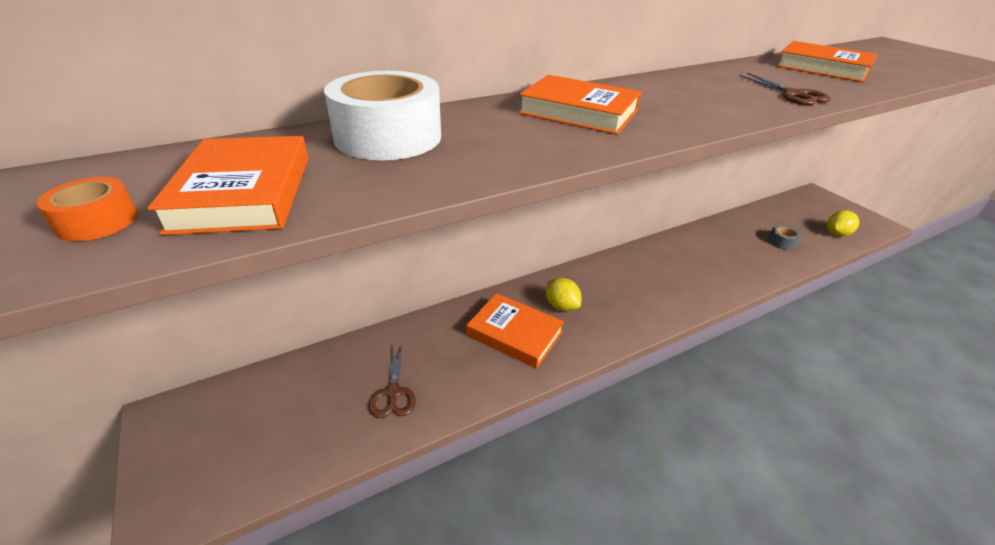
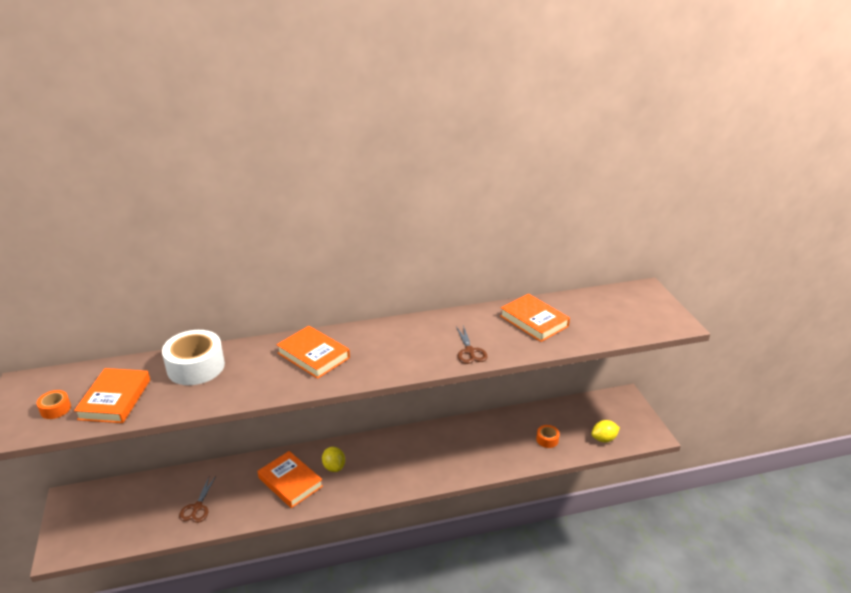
camera: 15 degrees right, 5 degrees down
grey tape [768,225,802,250] -> orange tape [536,425,560,448]

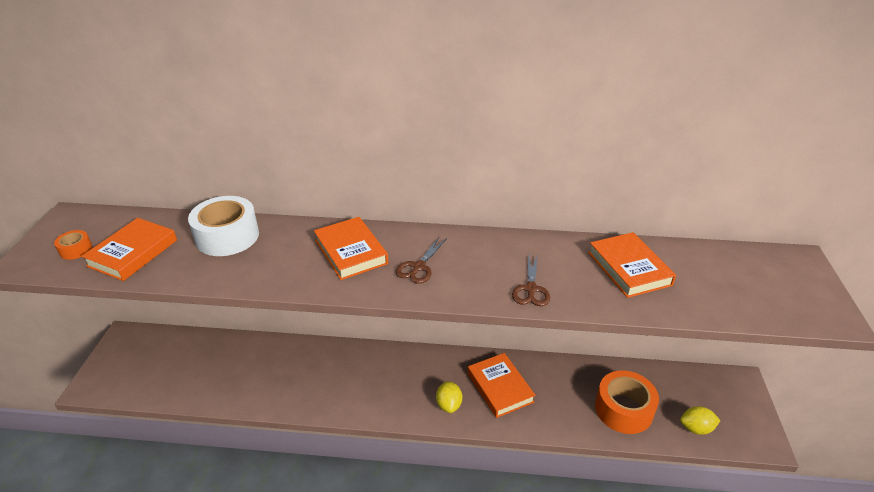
camera: 20 degrees right, 5 degrees up
brown scissors [179,476,216,523] -> brown scissors moved to [395,237,447,284]
orange book [258,451,323,508] -> orange book moved to [468,353,536,418]
yellow lemon [322,447,345,472] -> yellow lemon moved to [436,381,462,413]
orange tape [536,425,560,448] -> orange tape [595,370,659,434], size x2.12

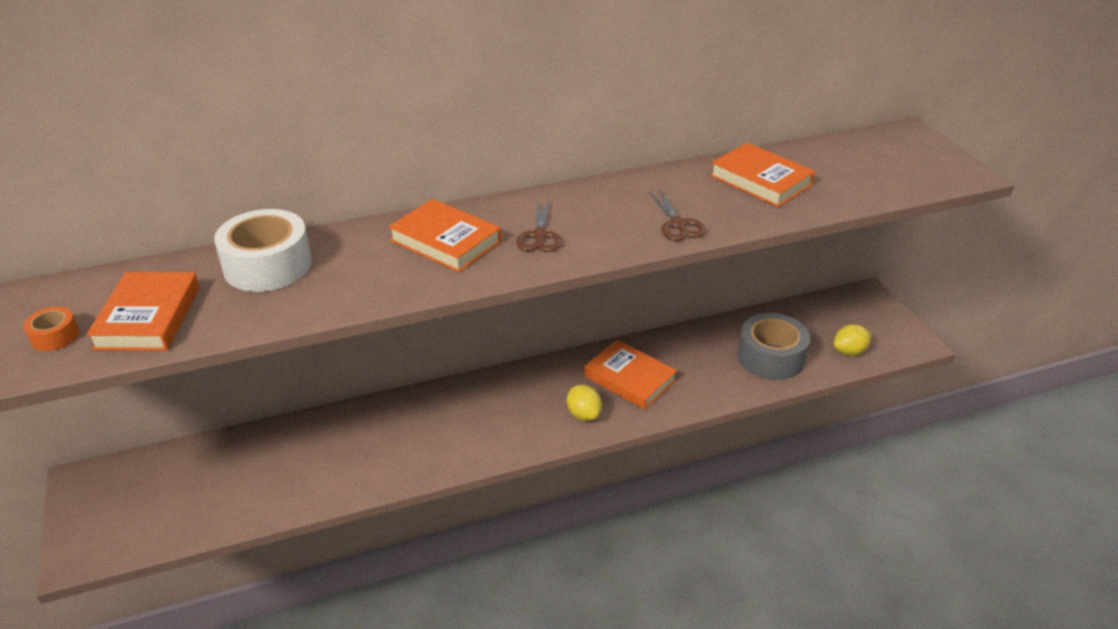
camera: 25 degrees left, 0 degrees up
orange tape [595,370,659,434] -> grey tape [738,313,810,380]

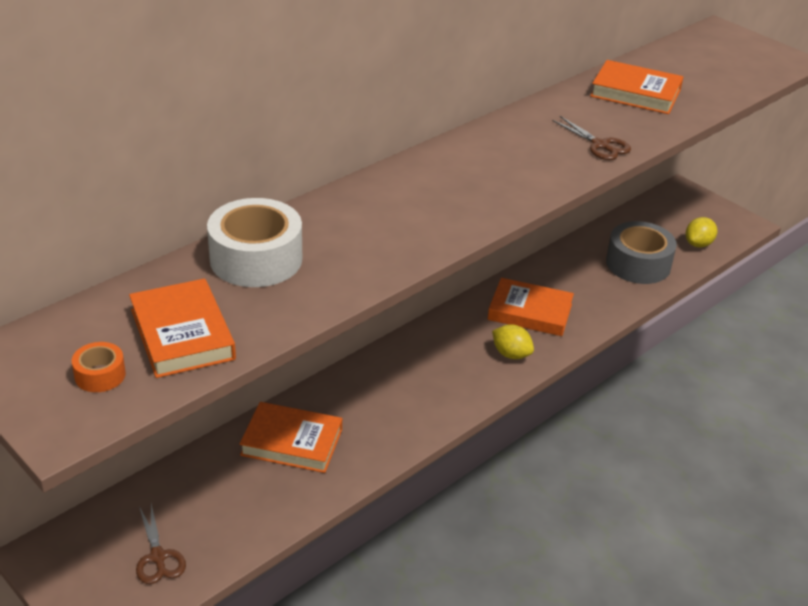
camera: 25 degrees left, 0 degrees up
orange book [388,199,501,272] -> orange book moved to [239,402,342,473]
brown scissors [516,200,562,252] -> brown scissors moved to [136,504,186,584]

